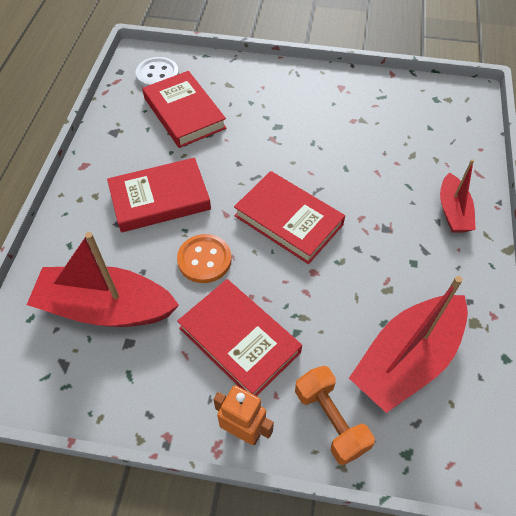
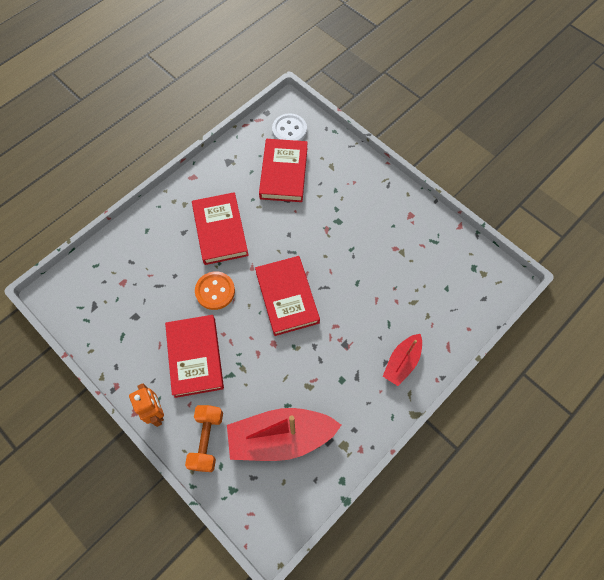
camera: 35 degrees right, 10 degrees up
red boat [27,232,179,327] -> none
red book [107,158,211,232] -> red book turned 60 degrees clockwise [192,192,249,265]

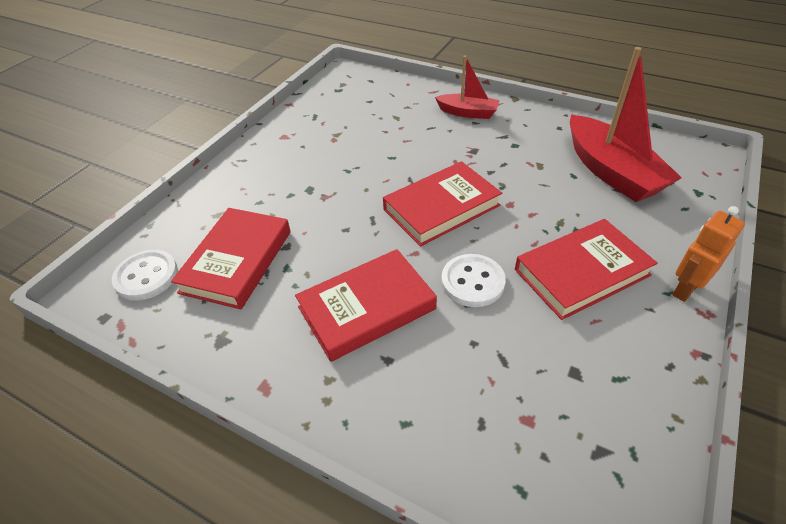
camera: 105 degrees left, 20 degrees down
orange dumbbell [185,405,223,472] -> none
orange button [195,271,235,310] -> white button [441,254,506,307]
red book [259,139,308,202] -> red book turned 60 degrees counterclockwise [171,208,291,309]

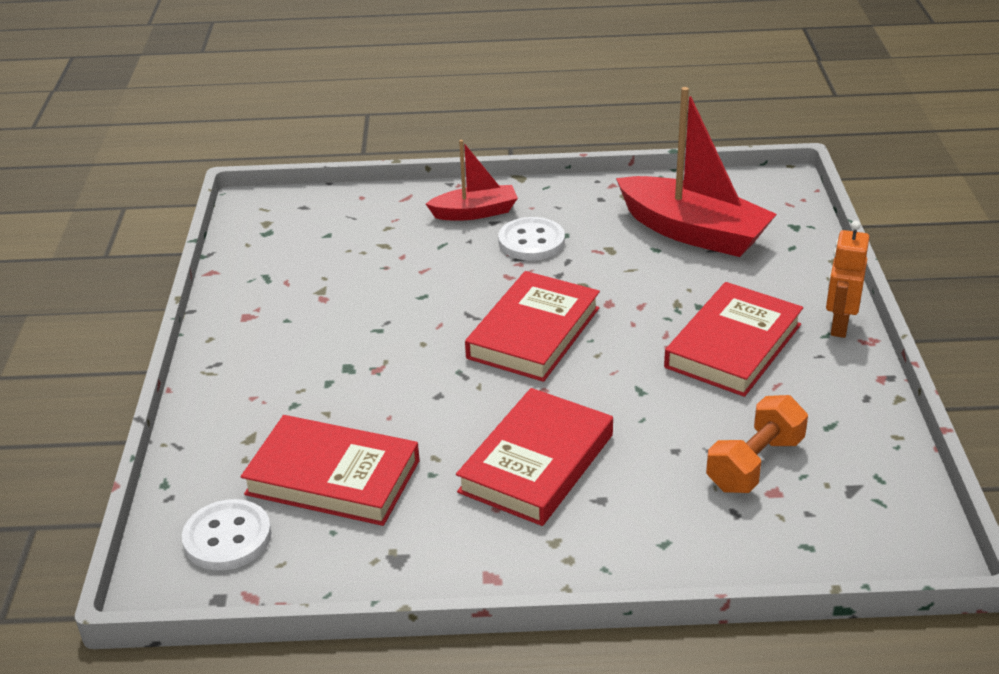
camera: 30 degrees left, 10 degrees down
red book [171,208,291,309] -> red book turned 60 degrees counterclockwise [241,415,420,526]
white button [441,254,506,307] -> white button moved to [498,217,565,261]
none -> orange dumbbell [706,395,808,493]

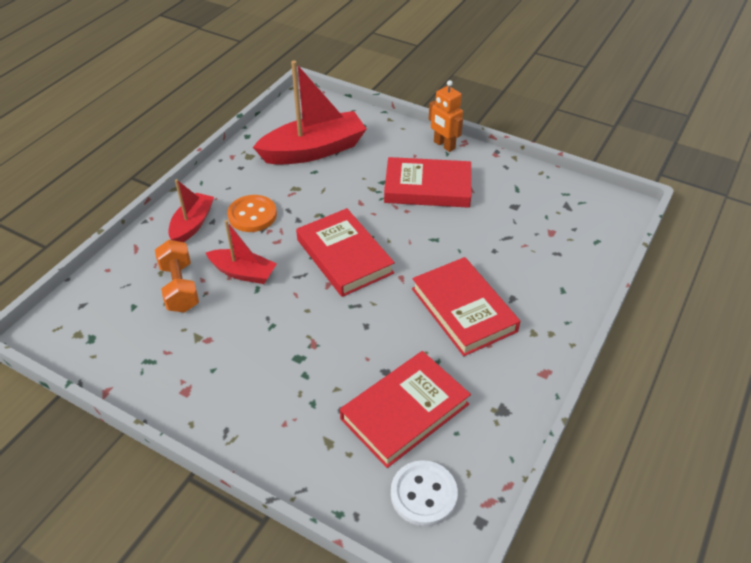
camera: 60 degrees left, 10 degrees up
white button [498,217,565,261] -> orange button [227,195,277,232]
red book [664,282,803,397] -> red book turned 60 degrees counterclockwise [384,157,471,208]
orange dumbbell [706,395,808,493] -> orange dumbbell moved to [155,240,199,313]
none -> red boat [206,220,277,284]

